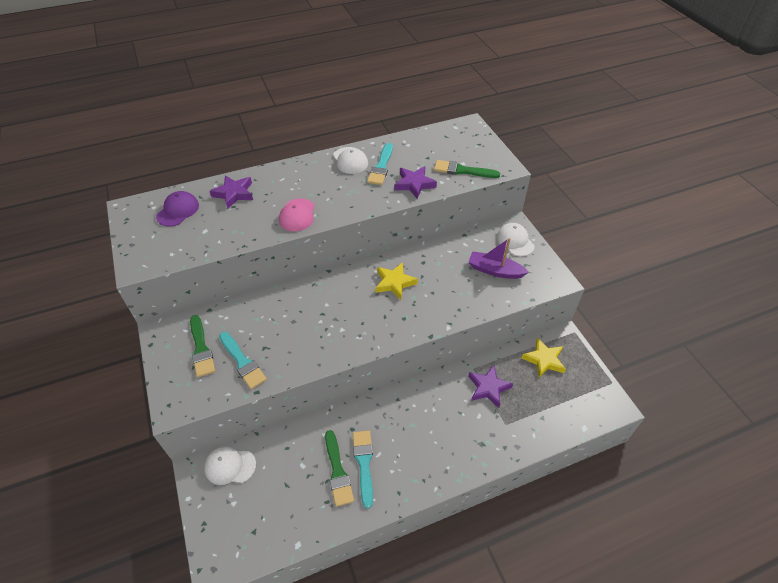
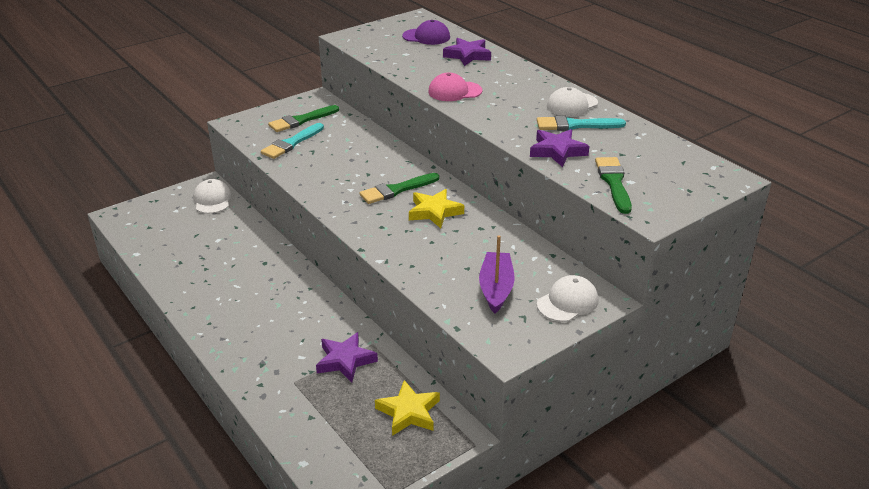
camera: 75 degrees right, 15 degrees down
green brush [325,430,354,507] -> green brush moved to [359,173,439,204]
turquoise brush [353,431,373,509] -> none

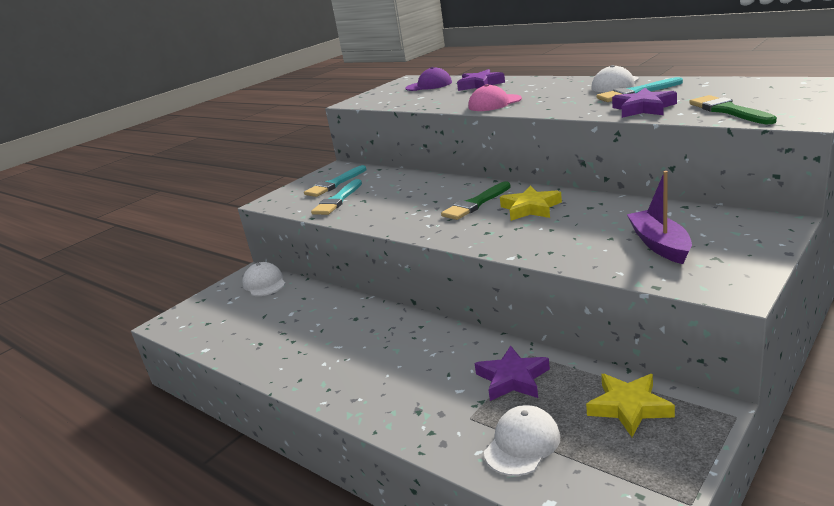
camera: 10 degrees left, 10 degrees down
green brush [268,105,339,132] -> turquoise brush [304,165,366,197]
white cap [537,275,598,322] -> white cap moved to [484,405,560,476]

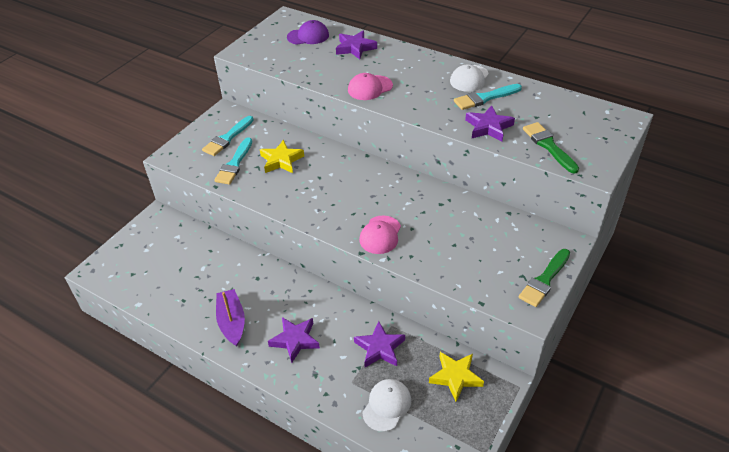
camera: 10 degrees left, 20 degrees up
white cap [242,262,286,296] -> none
green brush [441,181,511,220] -> green brush moved to [519,249,570,307]
yellow star [500,186,562,221] -> yellow star moved to [260,140,304,173]
purple boat [627,171,692,264] -> purple boat moved to [216,289,245,347]
none -> purple star [268,317,320,363]
none -> pink cap [359,215,401,254]

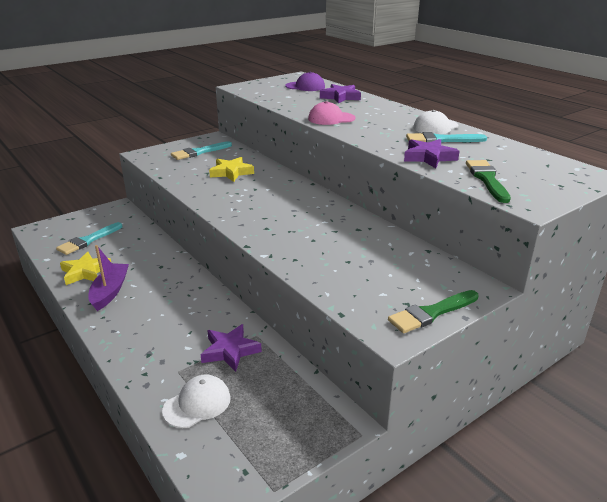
camera: 20 degrees right, 15 degrees down
turquoise brush [214,137,252,185] -> turquoise brush moved to [56,222,122,255]
purple star [268,317,320,363] -> none
pink cap [359,215,401,254] -> none
yellow star [429,352,484,402] -> yellow star moved to [60,251,111,285]

